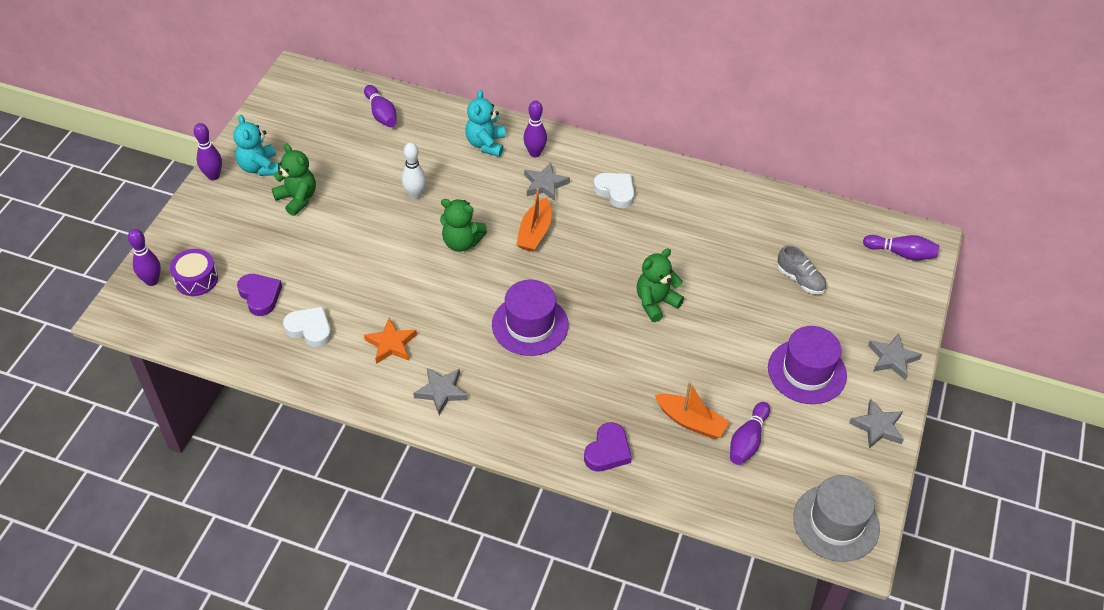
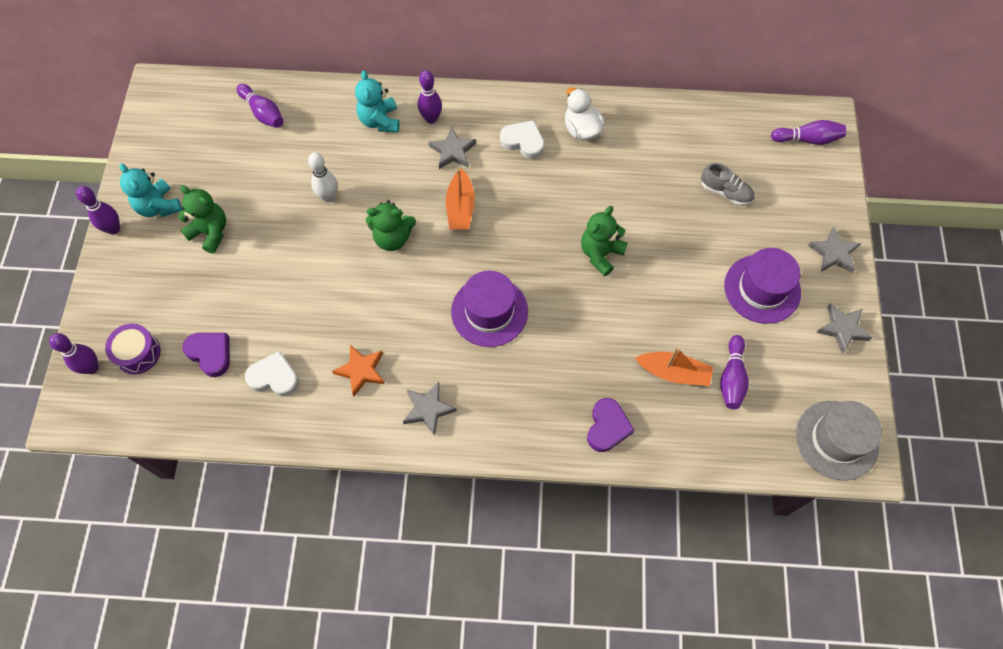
camera: 15 degrees left, 15 degrees up
none -> white duck [565,87,605,140]

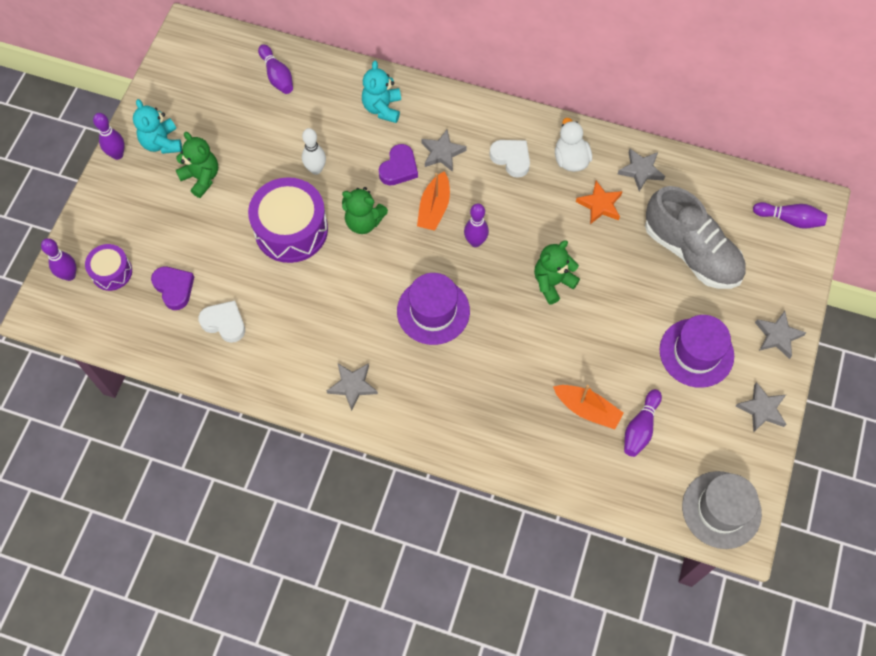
camera: 15 degrees right, 0 degrees up
orange star [332,344,385,397] -> orange star moved to [576,181,623,224]
purple bowling pin [418,70,442,124] -> purple bowling pin moved to [464,203,489,247]
purple heart [587,398,634,452] -> purple heart moved to [379,144,418,185]
grey shoe [701,163,755,206] -> grey shoe [645,186,746,289], size x2.11
none -> purple drum [248,177,328,263]
none -> grey star [618,149,665,191]

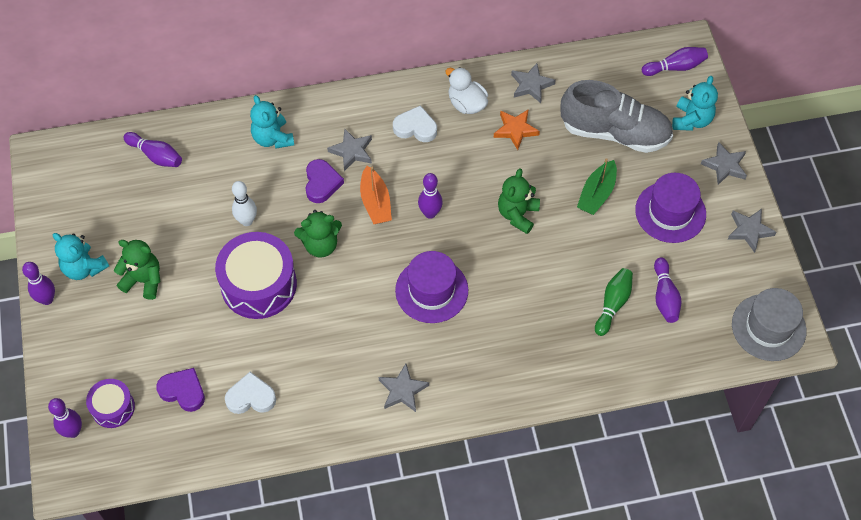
camera: 30 degrees left, 5 degrees down
orange boat [553,385,624,429] -> green bowling pin [595,268,633,336]
none -> green boat [577,158,617,215]
none -> turquoise teddy bear [672,76,718,131]

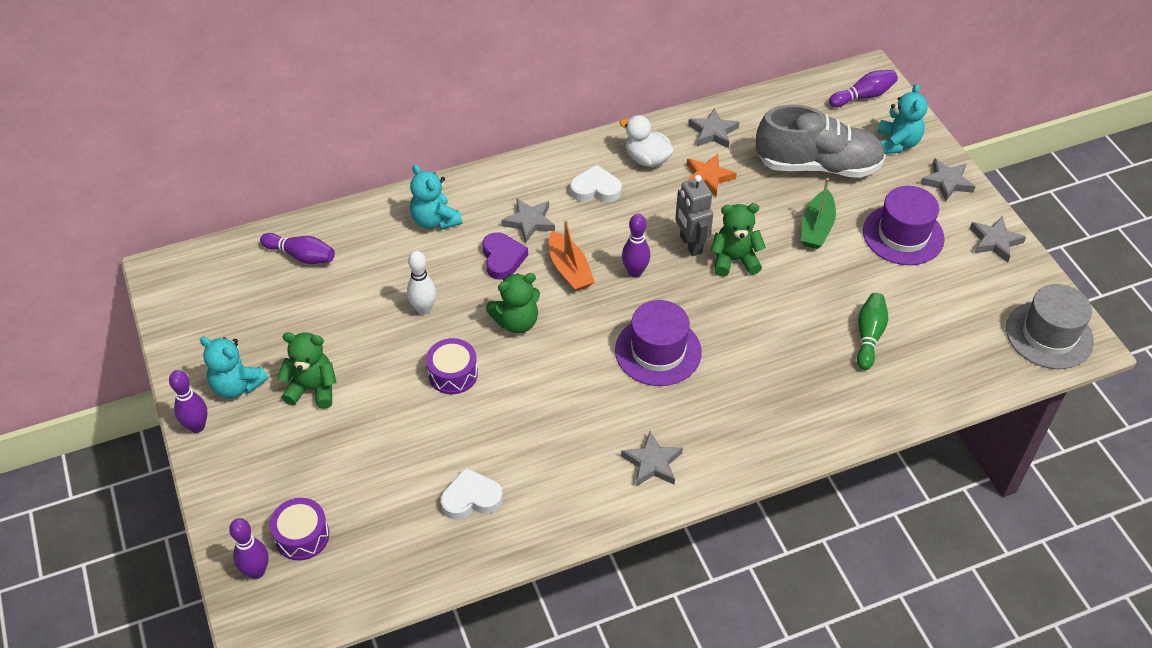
camera: 10 degrees left, 10 degrees down
purple heart [156,368,205,412] -> none
purple drum [215,232,297,319] -> purple drum [426,338,478,394], size x0.54
green teddy bear [498,169,540,234] -> green teddy bear turned 75 degrees clockwise [711,203,766,277]
purple bowling pin [654,257,681,323] -> none
none -> grey robot [675,175,713,256]

